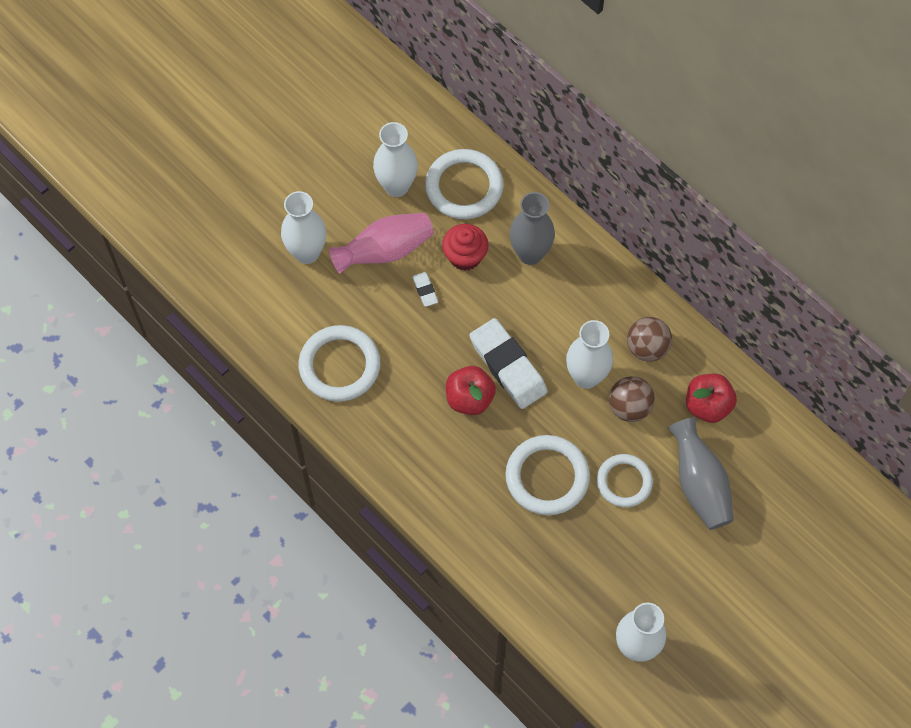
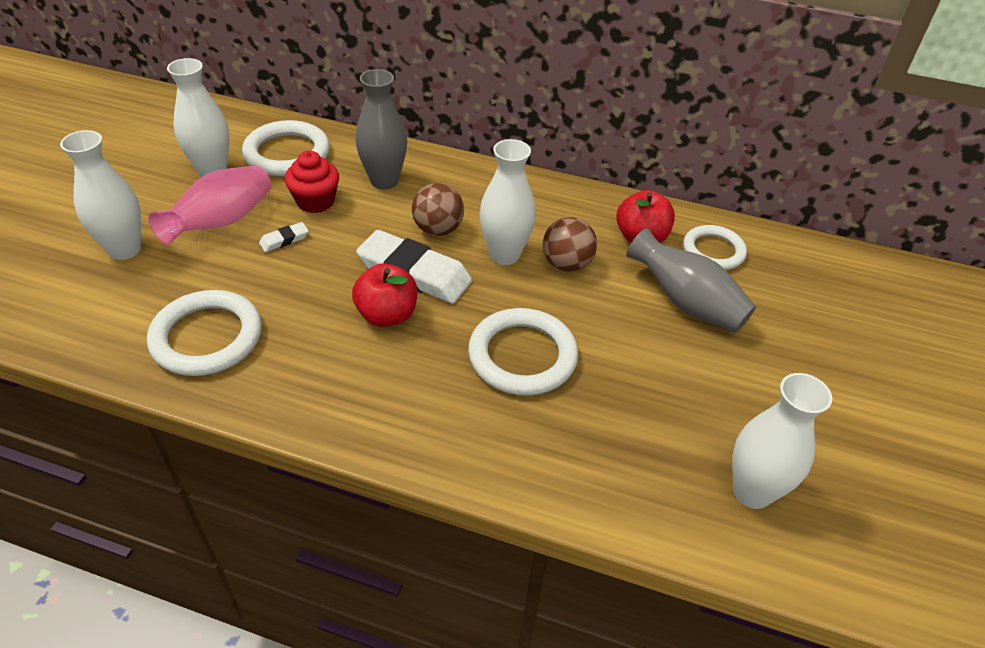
camera: 30 degrees left, 20 degrees down
white eraser [412,272,438,307] -> white eraser turned 75 degrees counterclockwise [259,222,309,252]
white ring [597,454,653,507] -> white ring moved to [683,225,747,270]
brown ball [627,317,672,362] -> brown ball moved to [412,183,464,236]

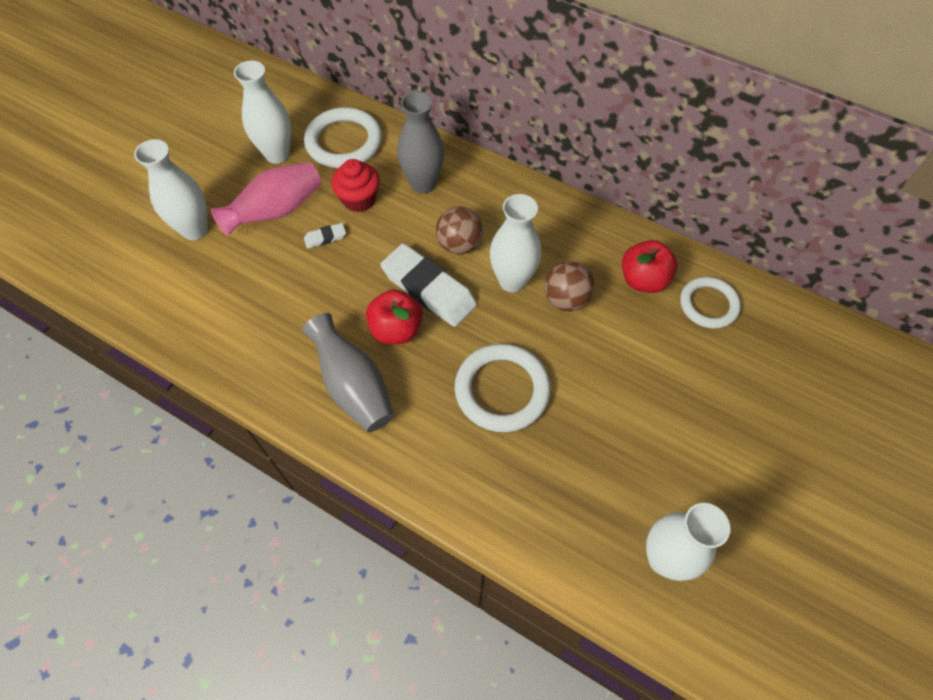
camera: 15 degrees right, 15 degrees up
white ring [147,290,262,376] -> none
grey vase [626,228,756,333] -> grey vase moved to [302,313,394,432]

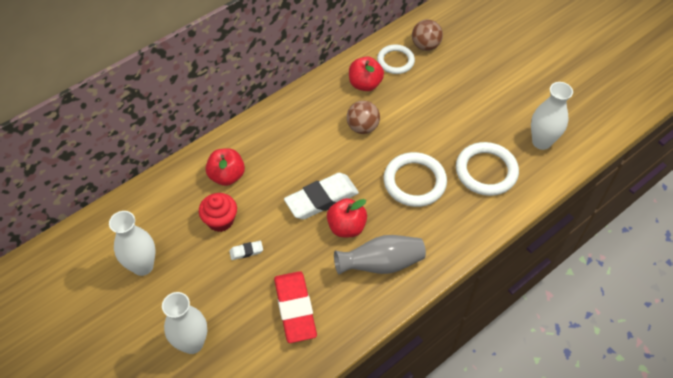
camera: 70 degrees left, 5 degrees down
pink vase [211,162,321,236] -> none
white ring [304,107,382,168] -> white ring moved to [456,142,519,196]
white eraser [304,223,346,249] -> white eraser turned 75 degrees clockwise [229,241,263,260]
grey vase [397,91,445,194] -> red apple [205,148,245,186]
brown ball [436,206,483,255] -> brown ball moved to [412,19,443,51]
white vase [490,194,541,292] -> none
none -> red eraser [274,271,317,343]

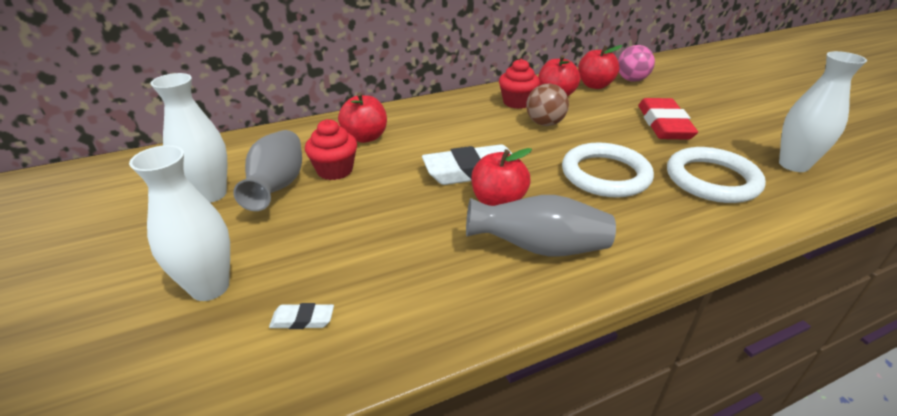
camera: 15 degrees right, 20 degrees down
white eraser [229,241,263,260] -> white eraser moved to [269,303,334,329]
red eraser [274,271,317,343] -> red eraser moved to [638,98,698,140]
white ring [377,44,415,74] -> red apple [578,45,623,89]
brown ball [412,19,443,51] -> pink ball [618,45,655,82]
none -> grey vase [233,130,302,211]
none -> red cupcake [499,59,540,109]

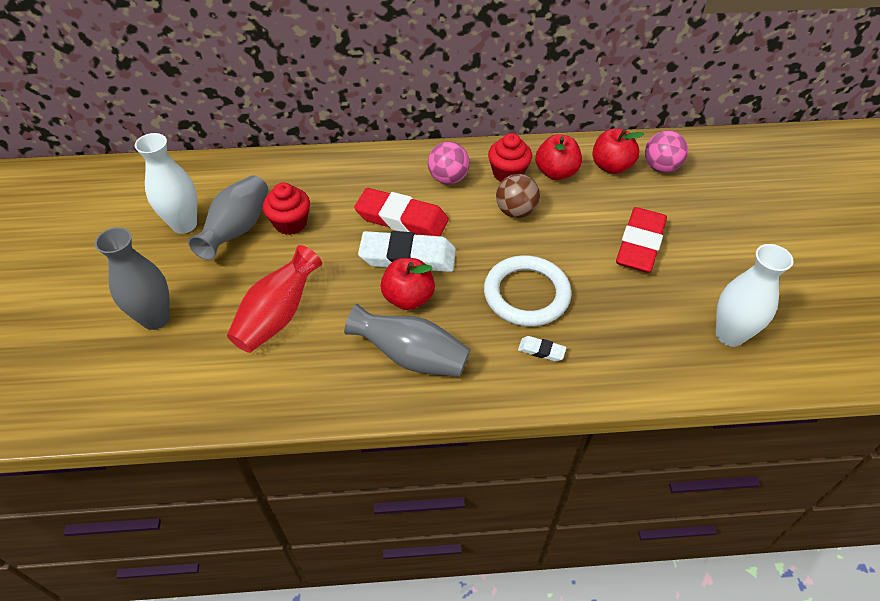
camera: 20 degrees right, 15 degrees up
white vase [129,145,230,301] -> grey vase [95,227,170,330]
white eraser [269,303,334,329] -> white eraser moved to [518,336,566,362]
red apple [338,93,387,143] -> none
white ring [667,147,766,203] -> none
none -> red vase [227,245,322,353]
none -> red eraser [354,188,449,236]
none -> pink ball [428,142,470,184]

